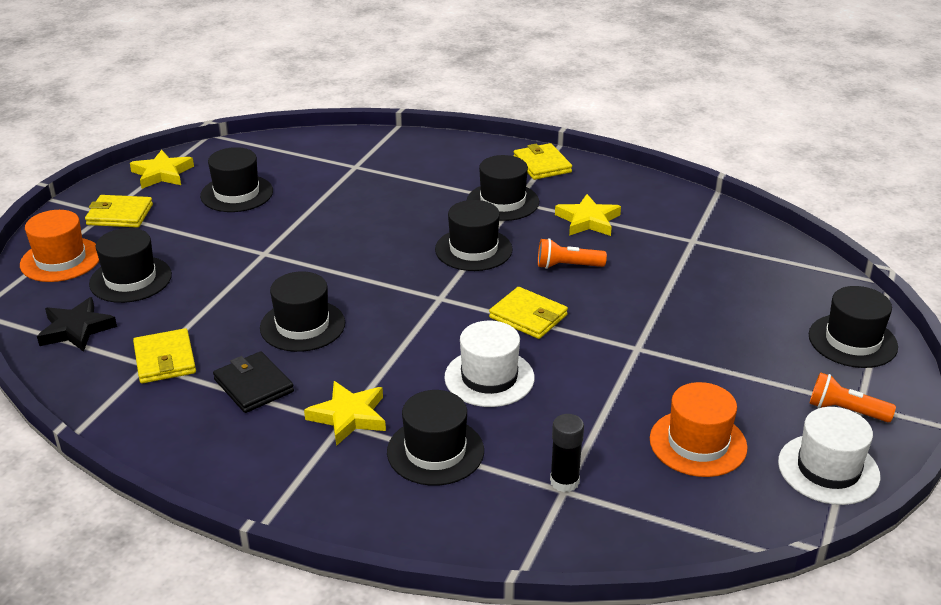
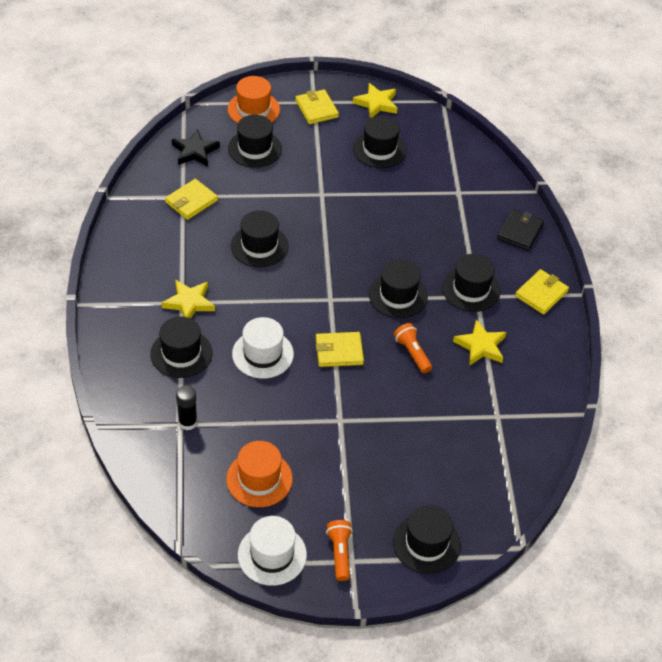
camera: 60 degrees right, 15 degrees up
black wallet [213,351,294,413] -> black wallet moved to [497,209,544,251]
yellow wallet [489,287,568,339] -> yellow wallet turned 75 degrees clockwise [316,332,364,367]

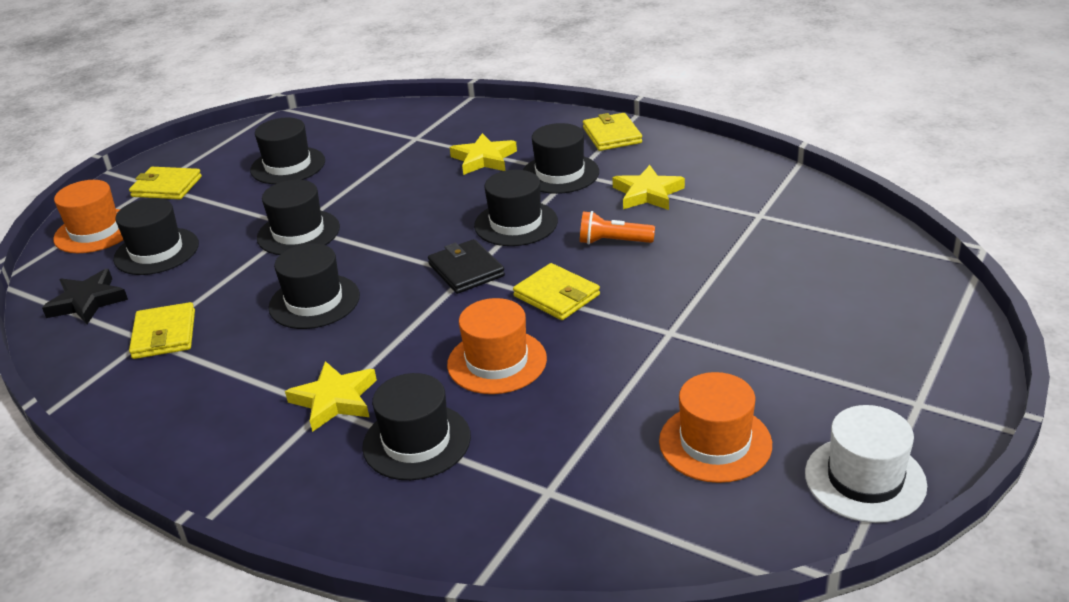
camera: 50 degrees left, 15 degrees down
black glue stick [176,385,197,430] -> none
white hat [232,317,294,379] -> orange hat [447,298,547,394]
yellow wallet [316,332,364,367] -> yellow wallet turned 75 degrees counterclockwise [513,263,600,320]
orange flashlight [326,520,353,581] -> none
yellow star [353,83,398,118] -> yellow star moved to [450,133,517,175]
black hat [393,505,461,574] -> black hat moved to [257,180,340,255]
black wallet [497,209,544,251] -> black wallet moved to [428,239,505,294]

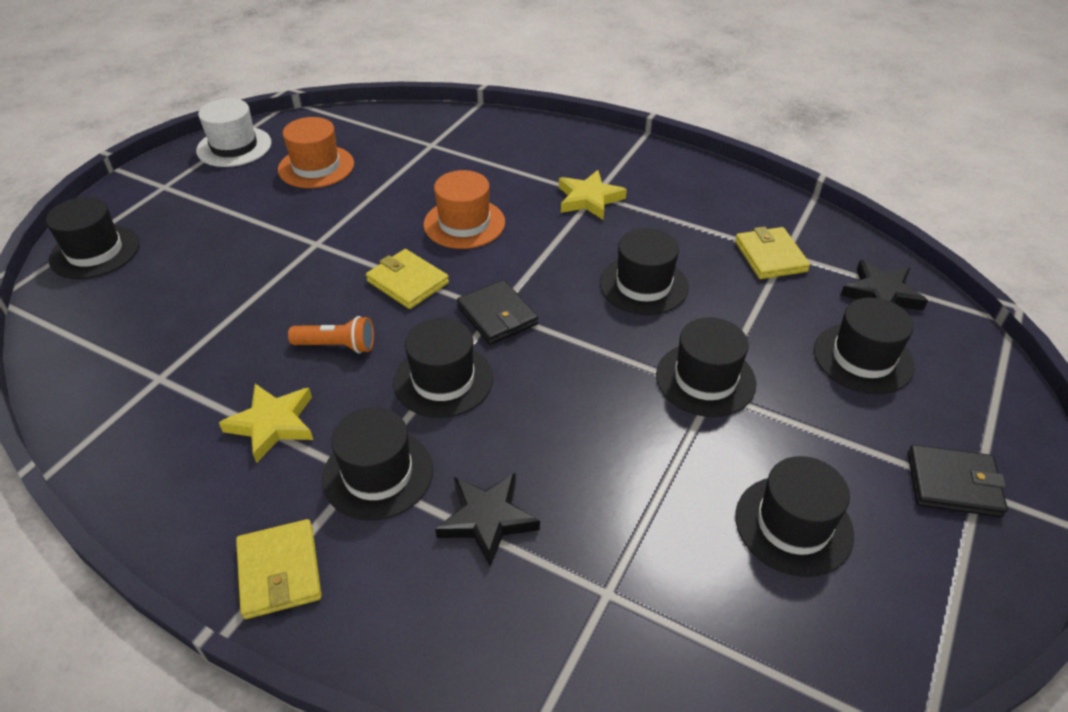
camera: 175 degrees right, 10 degrees up
orange hat [53,180,123,253] -> none
yellow wallet [129,167,202,199] -> black wallet [908,445,1008,517]
black hat [362,373,471,480] -> black hat moved to [46,197,139,279]
yellow star [450,133,517,175] -> black star [435,473,540,567]

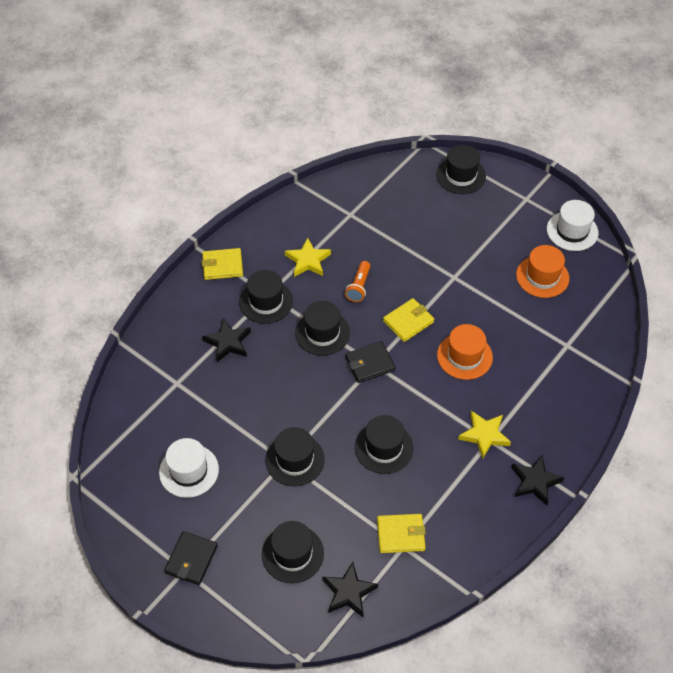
camera: 100 degrees right, 10 degrees up
black hat [735,456,854,577] -> white hat [159,438,219,498]
none -> black star [511,455,564,506]

